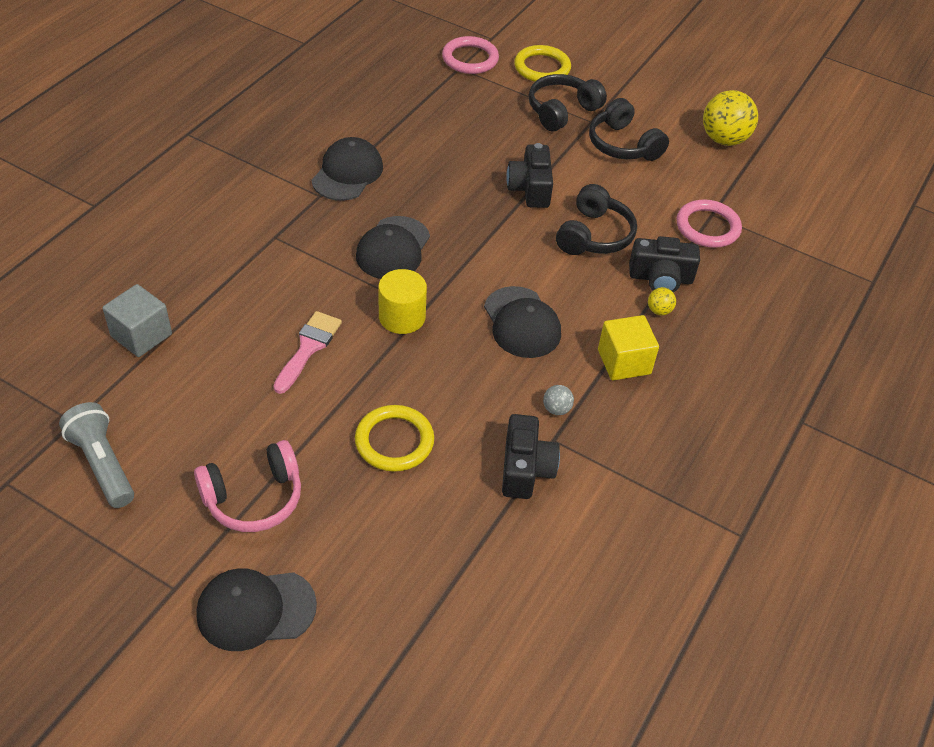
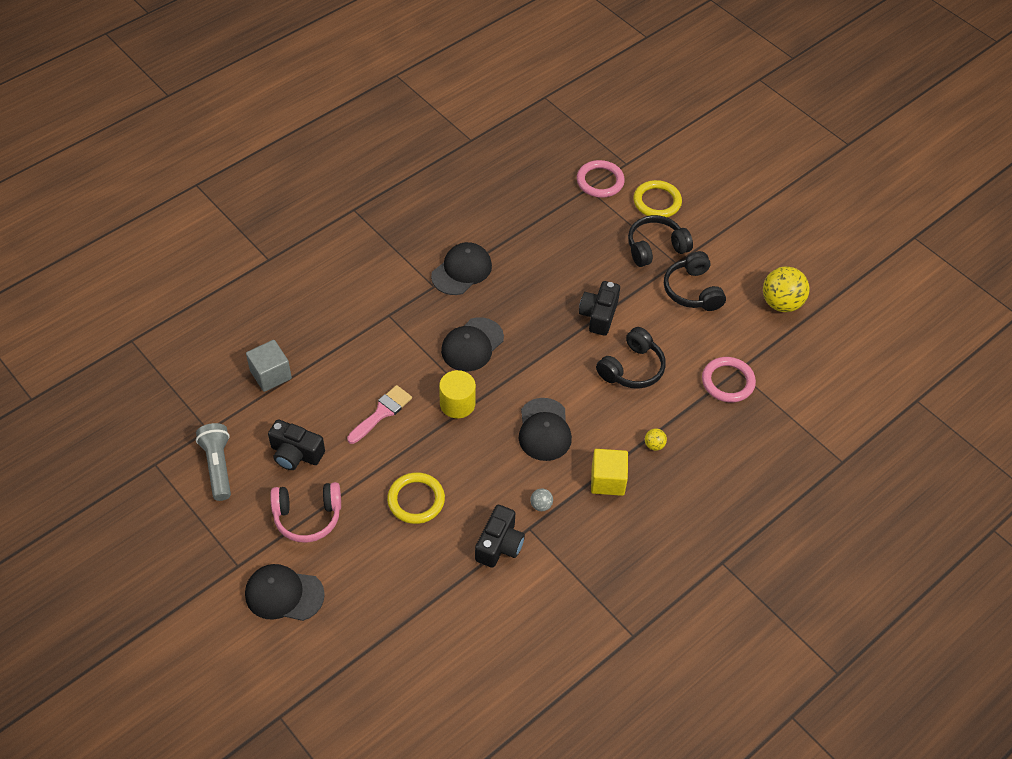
camera: 20 degrees right, 5 degrees up
black camera [629,236,700,293] -> black camera moved to [268,419,325,470]

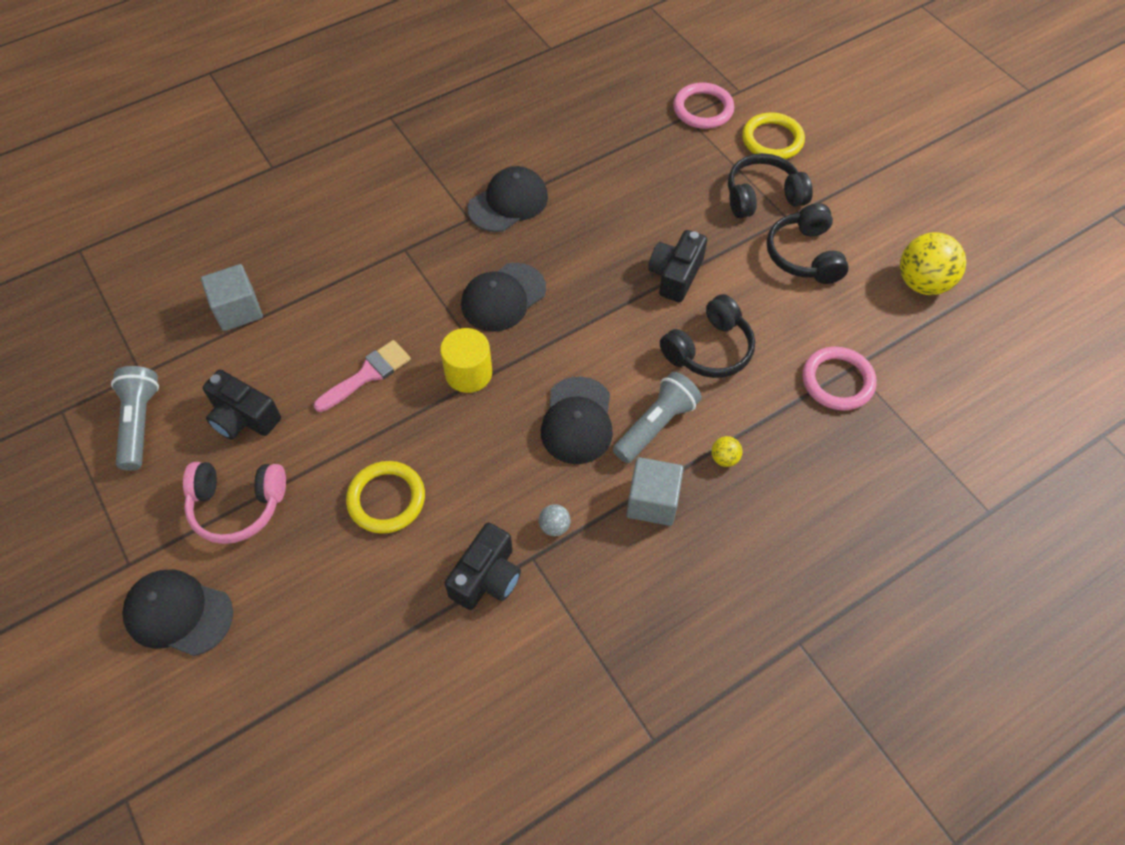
camera: 10 degrees right, 5 degrees up
yellow cube [591,449,628,496] -> grey cube [626,457,684,526]
none -> grey flashlight [613,372,702,463]

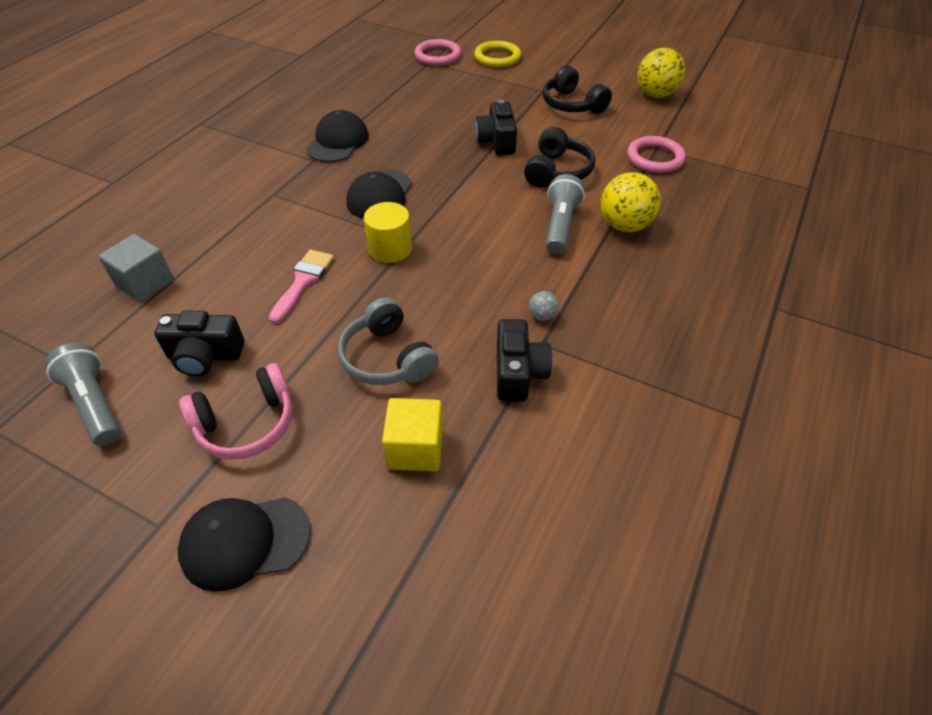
camera: 30 degrees left, 10 degrees down
yellow ring [346,461,425,534] -> grey headphones [338,297,439,385]
black cap [541,377,613,464] -> none
grey cube [626,457,684,526] -> none
yellow ball [711,436,742,467] -> yellow ball [601,172,661,232], size x2.22
black headphones [728,153,813,218] -> none
none -> yellow cube [382,398,443,471]

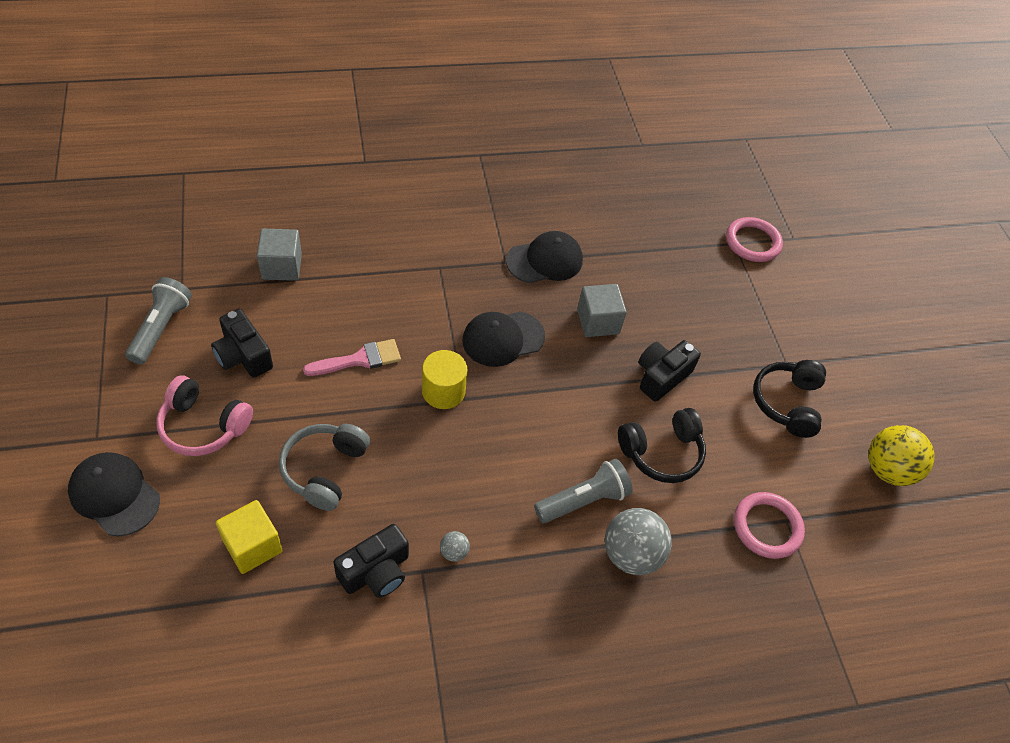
camera: 45 degrees right, 5 degrees up
yellow ring [474,41,521,68] -> none
yellow ball [601,172,661,232] -> grey ball [605,508,672,575]
none -> grey cube [577,284,627,337]

